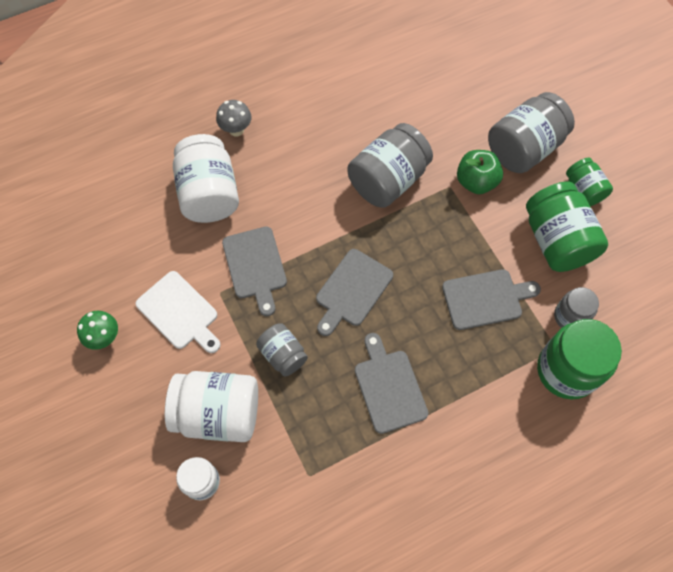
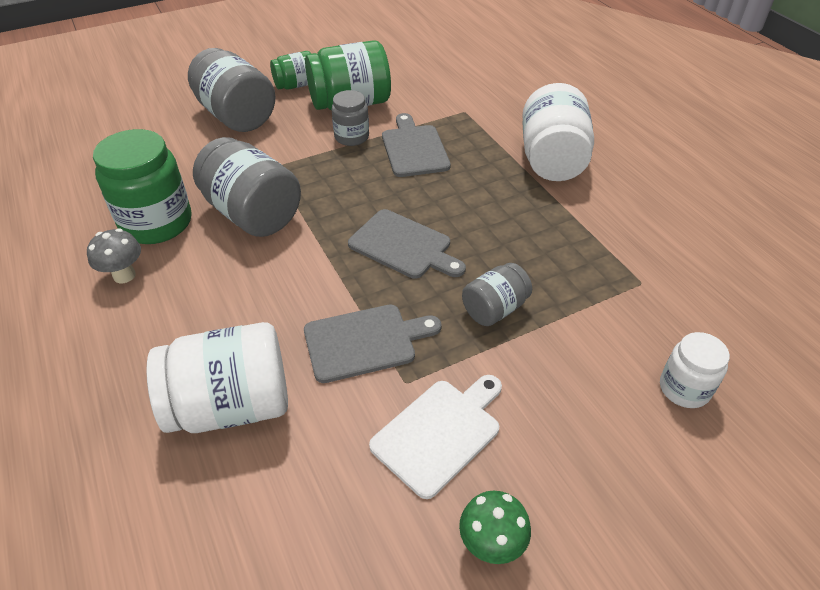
camera: 90 degrees left, 20 degrees down
white jar [165,371,258,442] -> white jar moved to [522,83,594,181]
grey mushroom [216,100,251,137] -> grey mushroom moved to [87,228,141,283]
grey cutting board [355,333,428,434] -> none
green apple [457,150,503,194] -> none
green jar [537,319,622,399] -> green jar moved to [93,129,192,244]
grey jar [554,287,599,328] -> grey jar moved to [332,90,369,146]

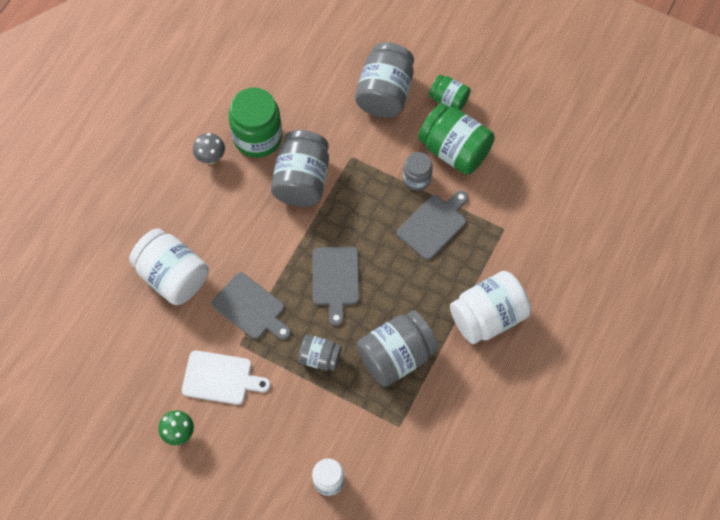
camera: 55 degrees right, 20 degrees up
none -> grey jar [357,310,439,387]

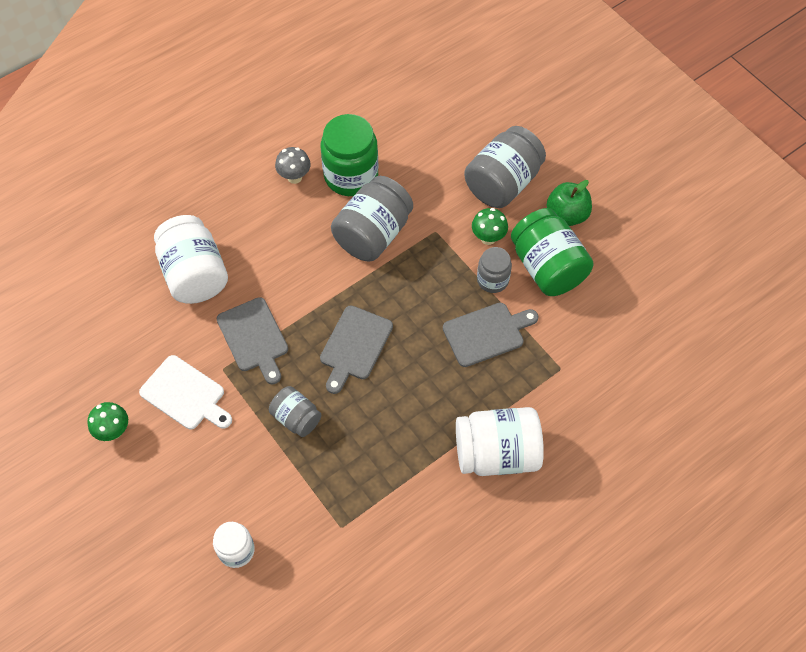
camera: 25 degrees right, 5 degrees down
grey jar [357,310,439,387] -> none
green jar [429,75,471,111] -> green apple [547,180,592,226]
none -> green mushroom [472,208,508,245]

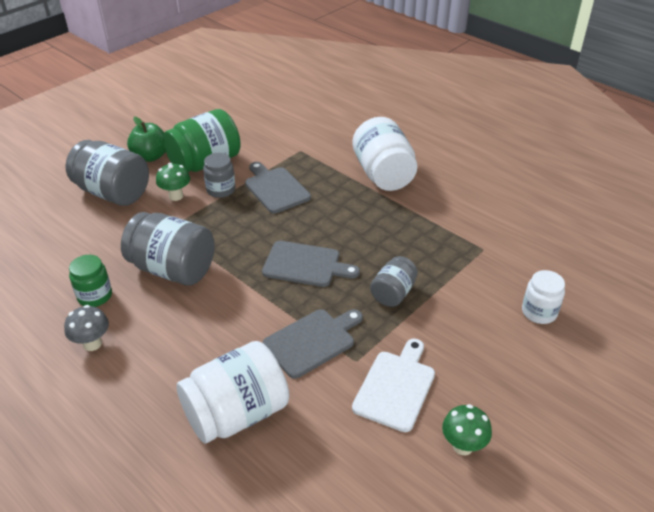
camera: 100 degrees left, 20 degrees down
green jar [321,114,379,196] -> green jar [69,255,112,307], size x0.56

